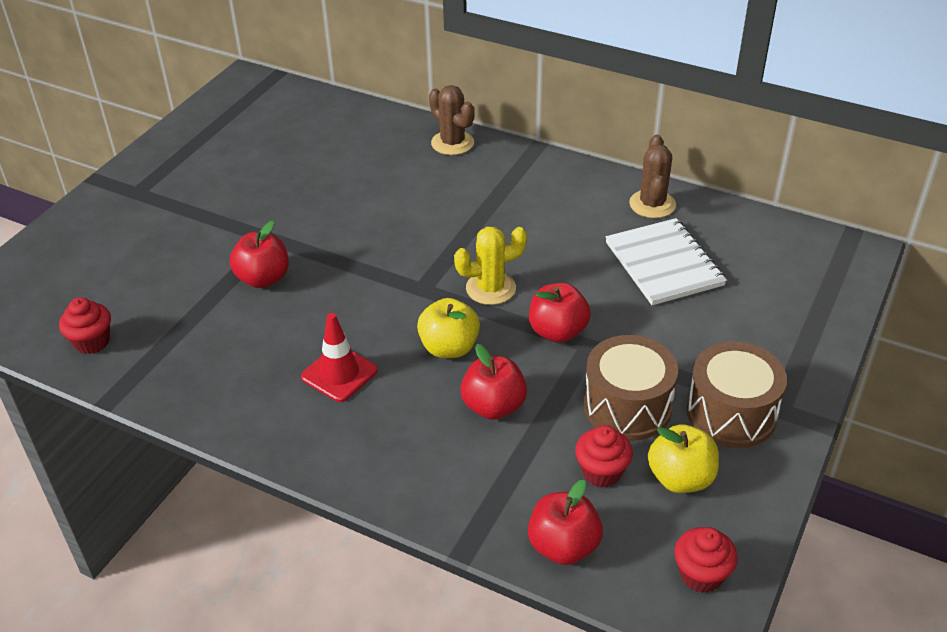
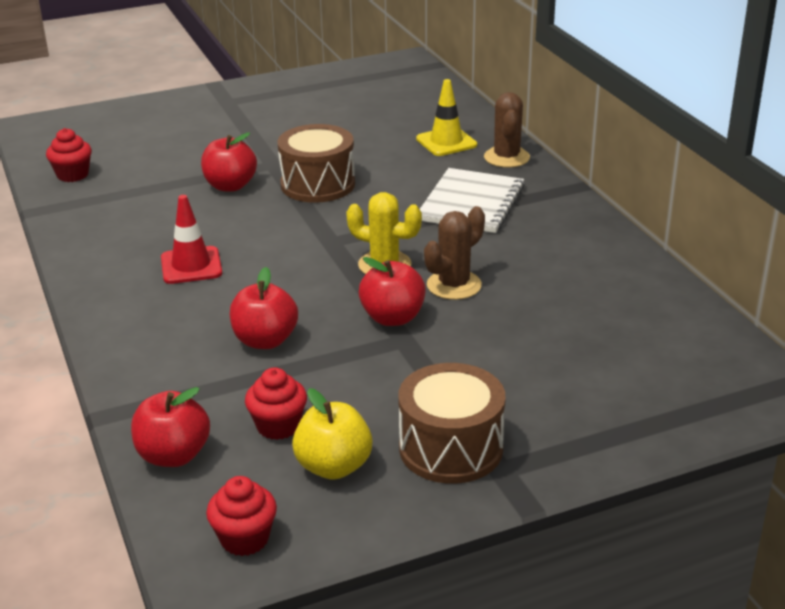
camera: 40 degrees right, 10 degrees down
yellow apple [417,298,480,358] -> none
brown drum [584,335,678,441] -> brown drum moved to [277,124,355,203]
white notebook [605,218,727,305] -> white notebook moved to [420,168,525,233]
brown cactus [629,134,676,218] -> brown cactus moved to [424,206,485,300]
none -> yellow traffic cone [416,79,477,156]

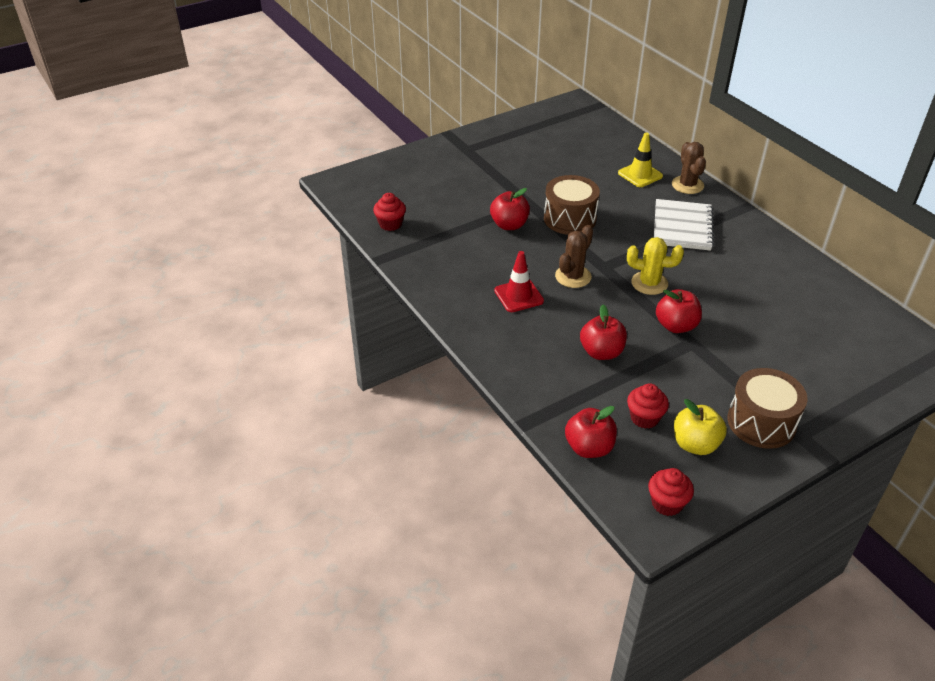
camera: 10 degrees left, 10 degrees up
brown cactus [424,206,485,300] -> brown cactus moved to [555,225,593,288]

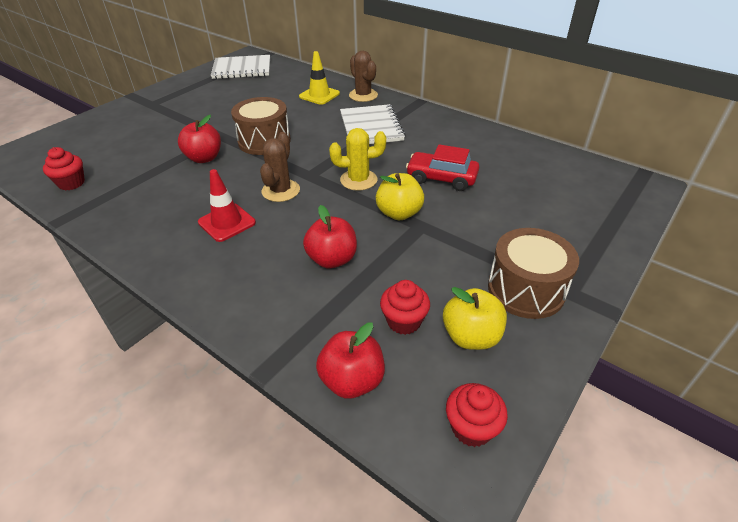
camera: 20 degrees left, 0 degrees up
red apple [656,289,702,333] -> yellow apple [376,173,424,221]
none -> white notebook [211,55,270,79]
none -> red car [406,144,479,191]

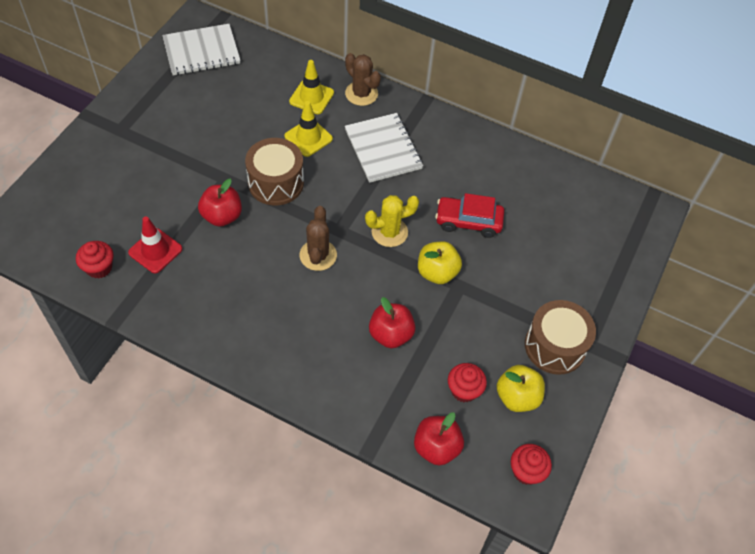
camera: 15 degrees left, 15 degrees up
red traffic cone [198,169,256,242] -> red traffic cone moved to [128,217,182,274]
none -> yellow traffic cone [284,101,333,157]

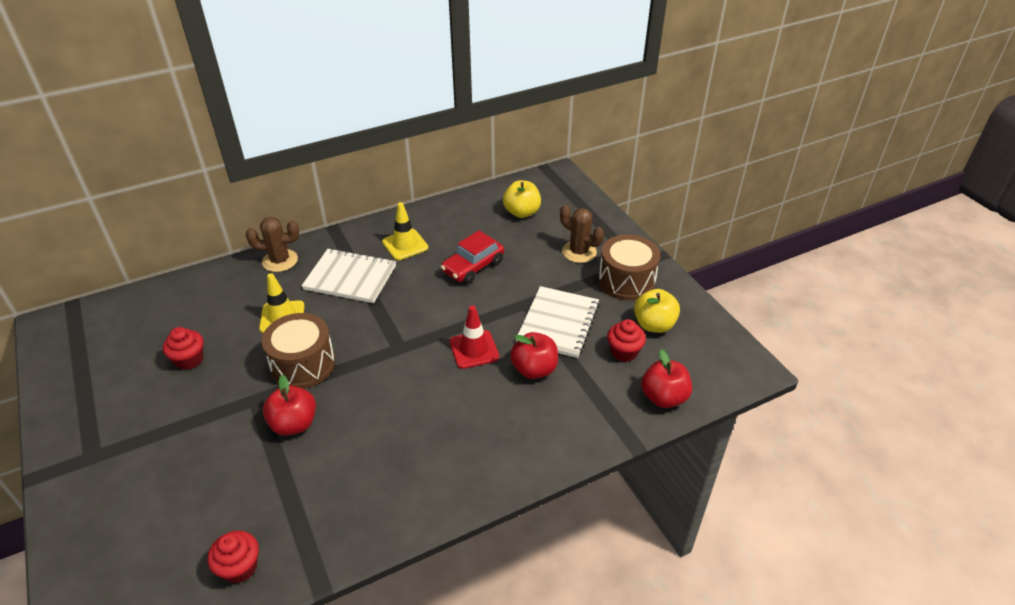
camera: 50 degrees left, 15 degrees down
red traffic cone [128,217,182,274] -> red traffic cone moved to [449,305,499,369]
white notebook [162,24,241,75] -> white notebook moved to [516,286,600,358]
yellow traffic cone [289,60,334,114] -> yellow traffic cone moved to [382,202,428,260]
brown cactus [300,206,337,271] -> brown cactus moved to [560,205,604,263]
yellow cactus [365,195,419,247] -> none
yellow apple [418,241,462,284] -> yellow apple moved to [503,180,541,218]
red cupcake [511,444,552,485] -> red cupcake moved to [163,327,203,370]

